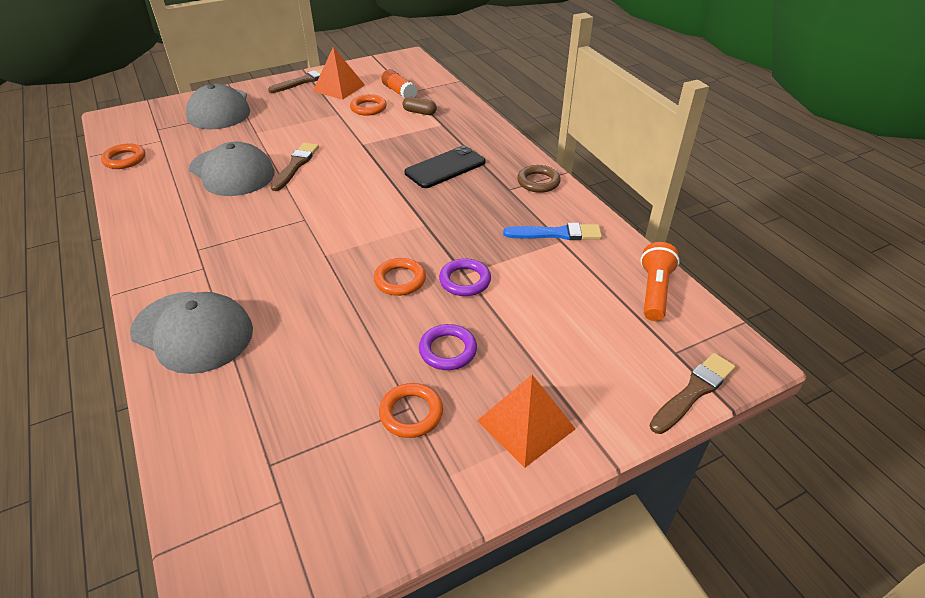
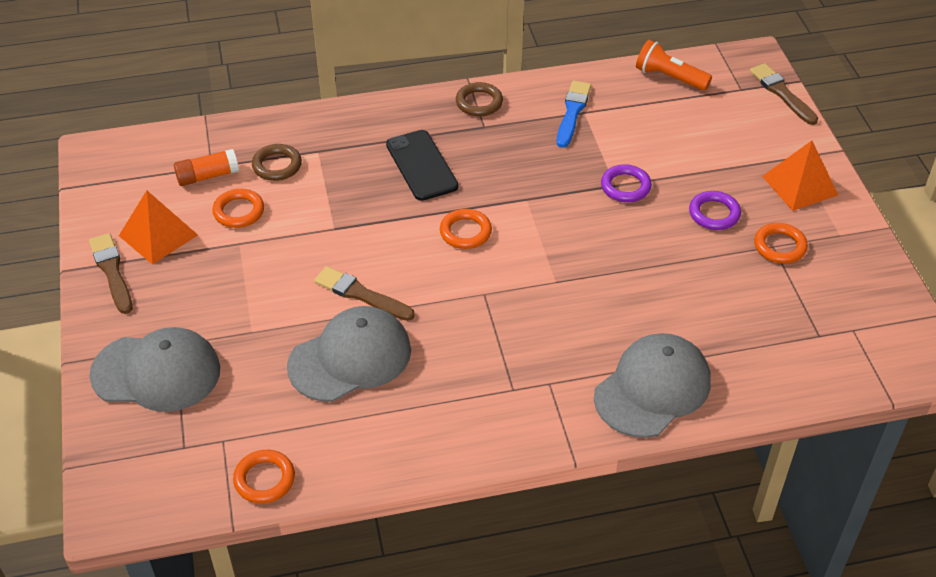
camera: 75 degrees left, 5 degrees up
orange ring [374,258,426,296] -> orange ring moved to [440,209,492,249]
brown capsule [403,97,437,115] -> brown ring [252,144,302,181]

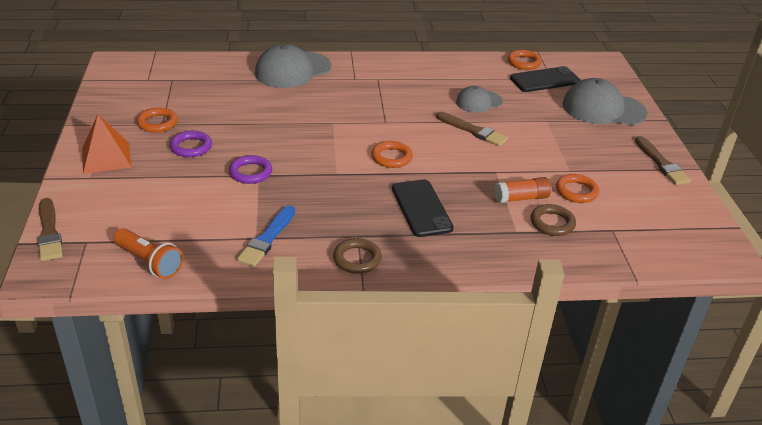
camera: 175 degrees left, 10 degrees down
orange pyramid [119,190,198,265] -> none
orange glue stick [174,149,239,186] -> orange glue stick moved to [495,177,551,203]
grey cap [287,306,411,402] -> grey cap [456,86,503,113], size x0.58
none -> black phone [510,66,581,92]

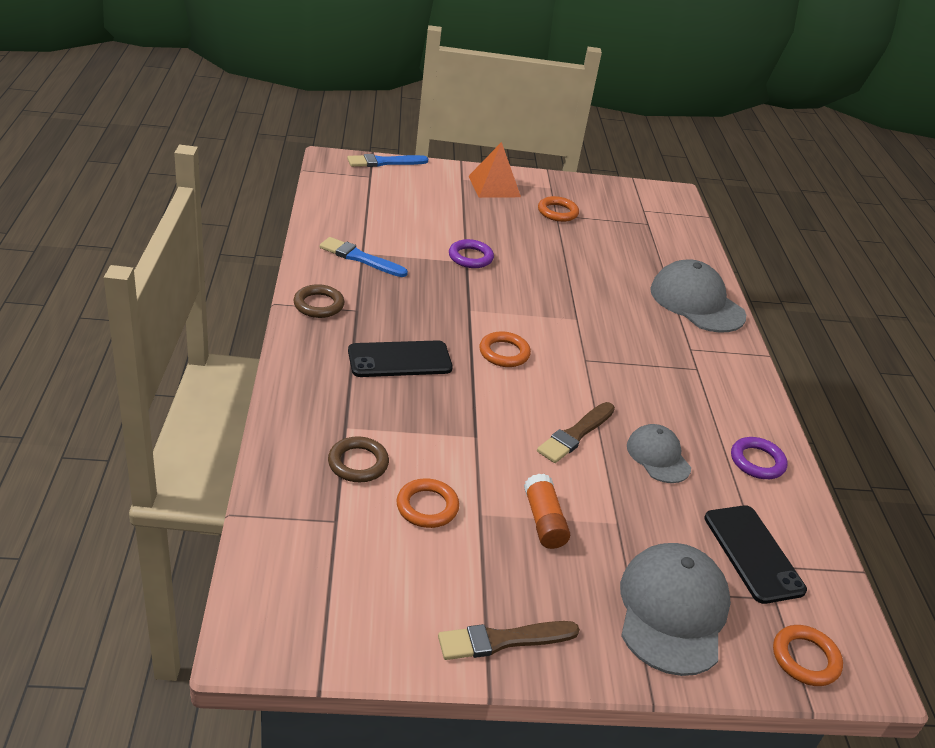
camera: 90 degrees right, 0 degrees up
brown brush [38,198,63,261] -> blue brush [347,154,428,167]
orange flashlight [113,228,183,279] -> none
purple ring [170,131,212,157] -> purple ring moved to [731,437,788,479]
orange glue stick [495,177,551,203] -> orange glue stick moved to [524,474,570,549]
orange ring [508,50,542,70] -> orange ring moved to [773,625,843,686]

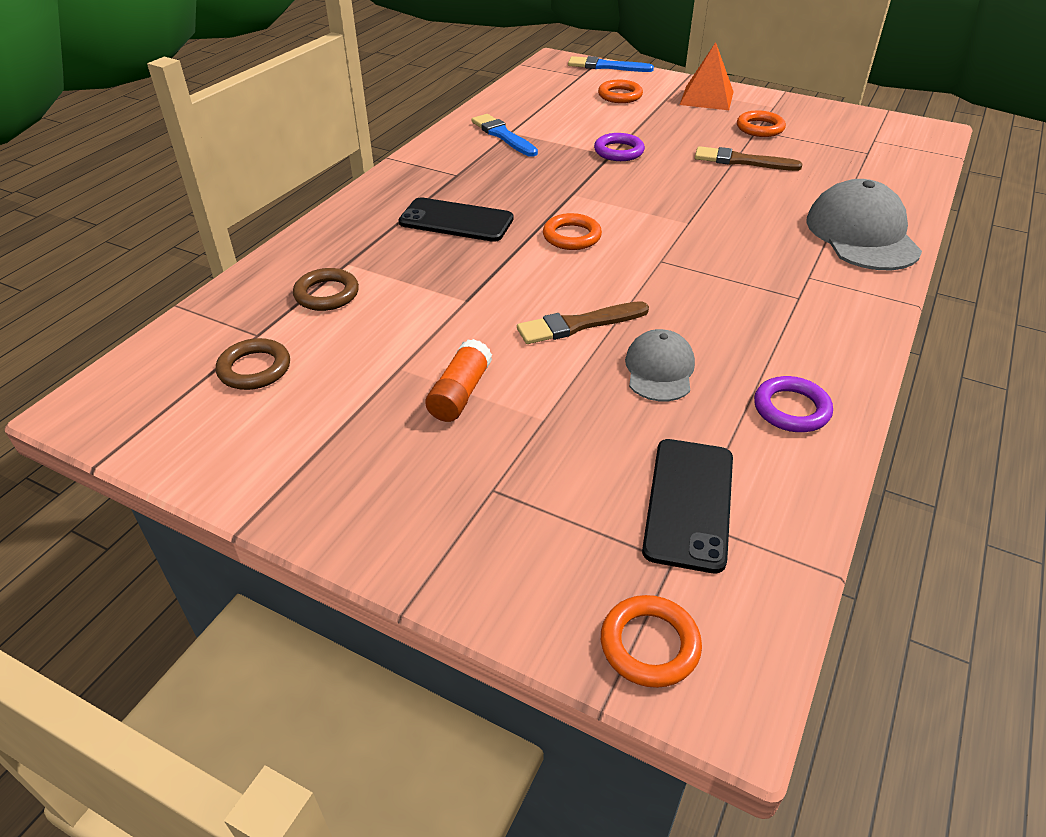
camera: 35 degrees right, 5 degrees up
brown ring [293,284,344,318] -> brown ring moved to [216,338,290,390]
orange ring [397,478,459,528] -> orange ring moved to [598,80,643,103]
brown brush [438,621,580,660] -> brown brush moved to [695,146,802,171]
grey cap [620,543,731,676] -> none

